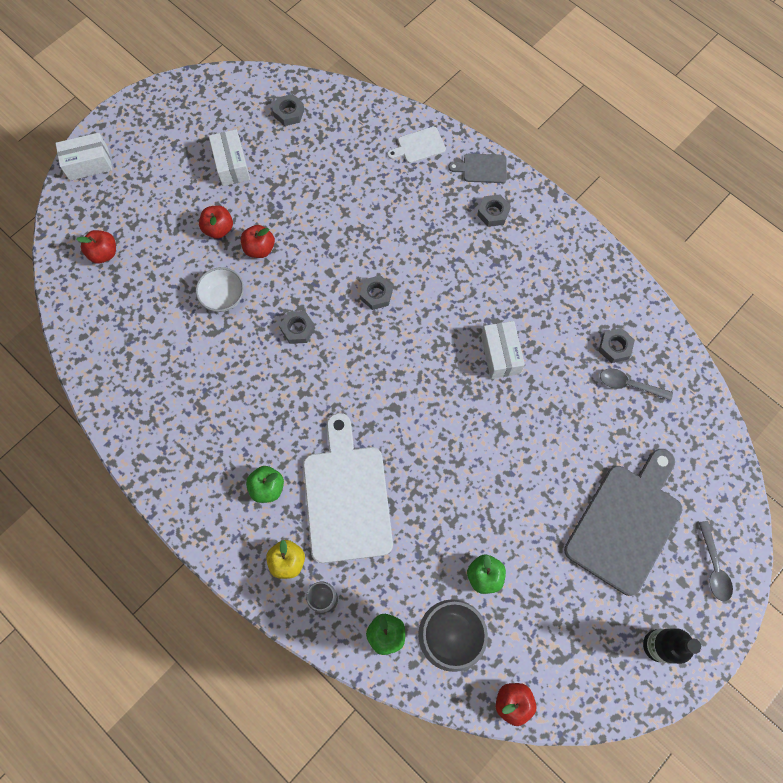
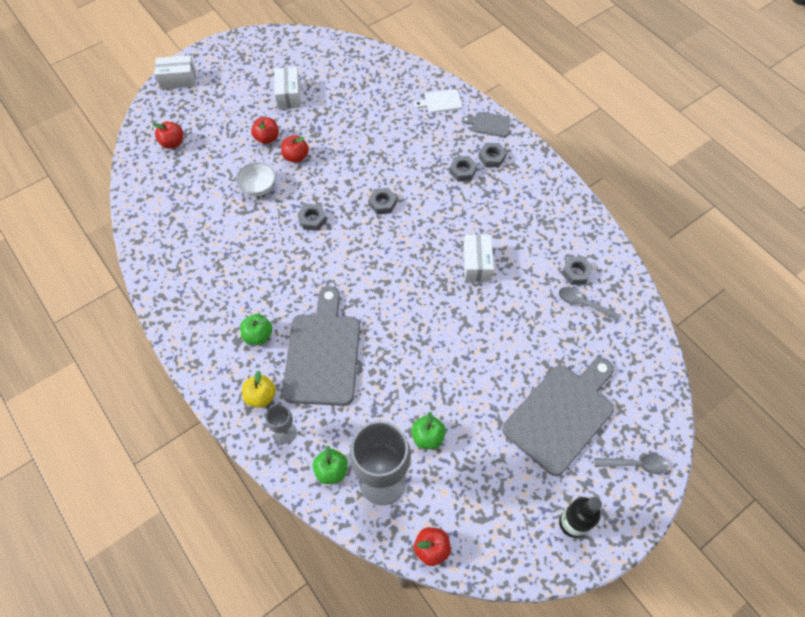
camera: 10 degrees right, 10 degrees down
grey nut [272,94,304,126] -> grey nut moved to [449,156,477,182]
white cutting board [303,413,393,563] -> grey cutting board [282,286,360,406]
grey spoon [699,521,733,601] -> grey spoon turned 90 degrees counterclockwise [594,454,668,474]

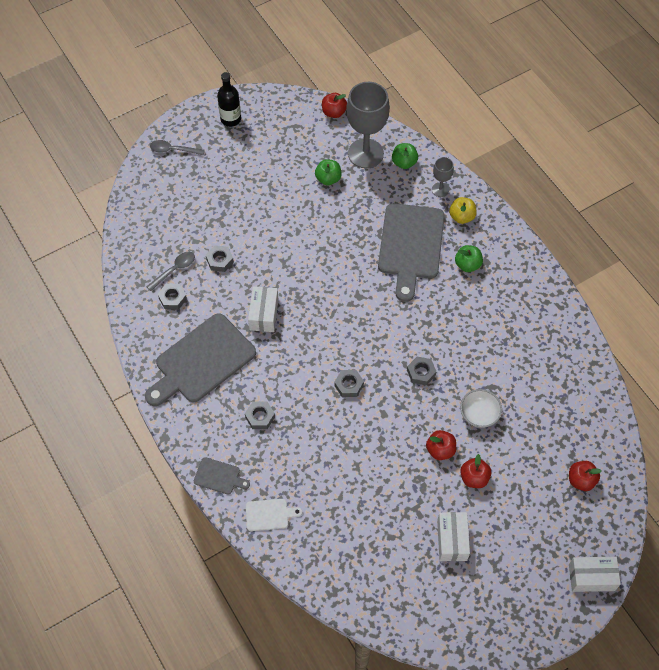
camera: 175 degrees left, 0 degrees up
grey nut [478,143,507,167] -> grey nut moved to [206,245,234,272]
grey cutting board [502,358,614,476] -> grey cutting board moved to [145,313,256,406]
grey spoon [559,287,621,321] -> grey spoon turned 75 degrees counterclockwise [146,252,195,291]

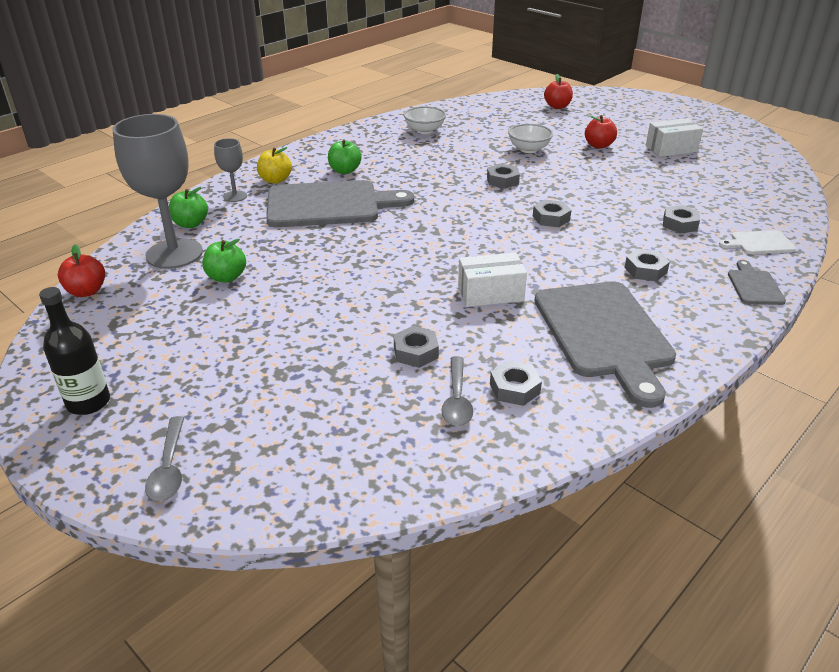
camera: 105 degrees left, 25 degrees down
grey cutting board [145,313,256,406] -> grey cutting board turned 45 degrees clockwise [535,281,676,408]
grey spoon [146,252,195,291] -> grey spoon turned 120 degrees counterclockwise [441,356,473,426]
white cutting board [246,499,302,531] -> white cutting board turned 75 degrees counterclockwise [719,230,796,254]
red apple [426,430,456,460] -> none
white box [569,557,621,592] -> none
none -> white bowl [404,106,446,134]
none -> grey nut [663,205,700,234]

